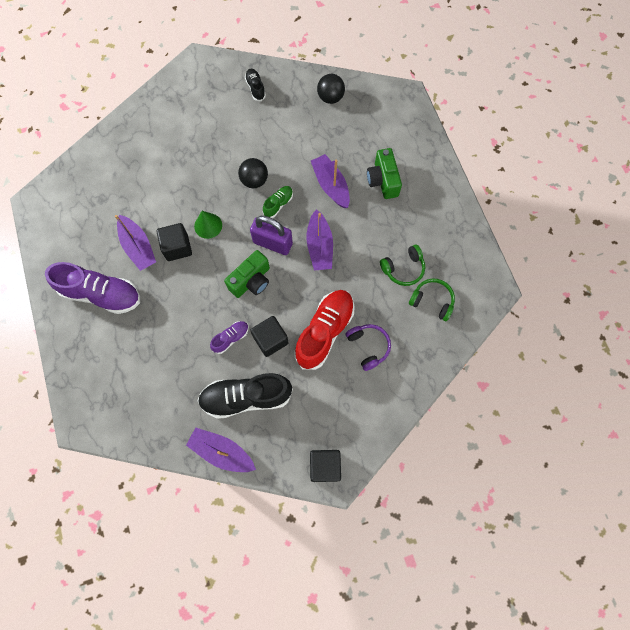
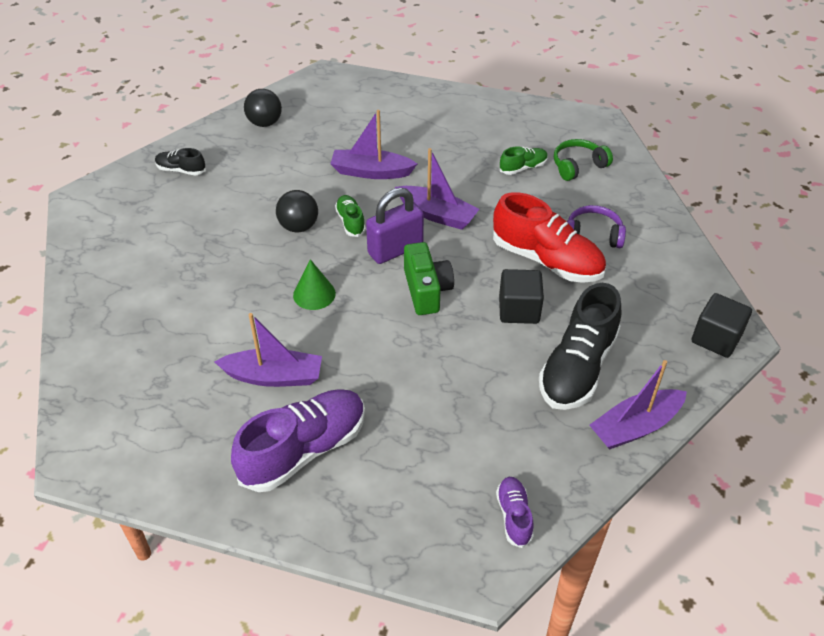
camera: 55 degrees left, 25 degrees down
black cube [156,223,192,261] -> none
purple shoe [210,321,249,354] -> purple shoe moved to [496,477,534,548]
red shoe [294,290,354,370] -> red shoe turned 150 degrees clockwise [493,192,606,283]
green camera [367,148,402,199] -> none
green headphones [380,245,425,286] -> green shoe [500,146,548,175]

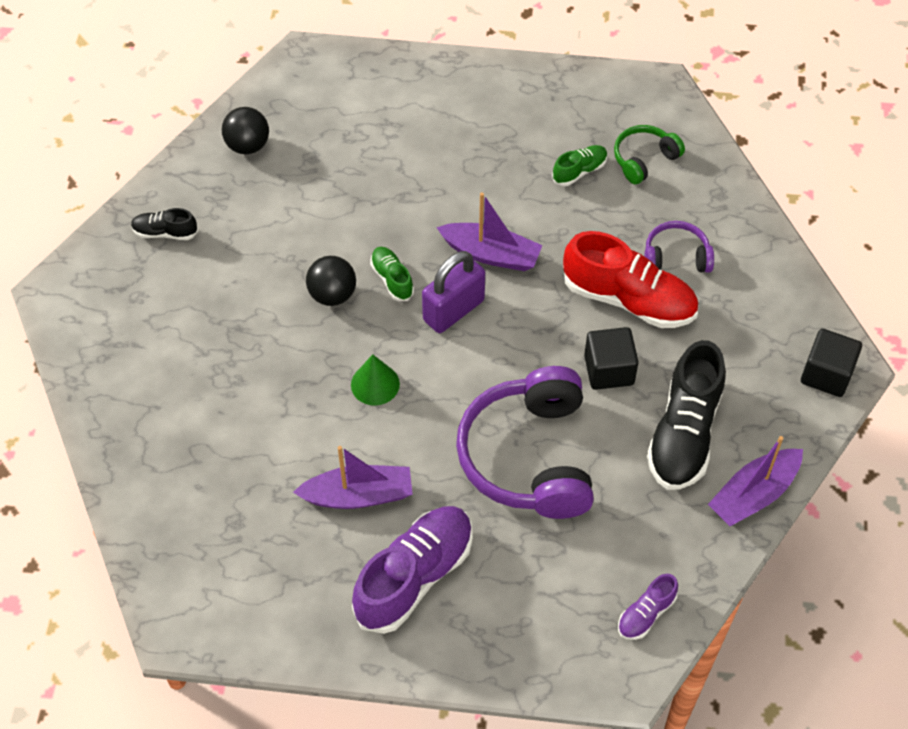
camera: 10 degrees left, 10 degrees up
purple boat [330,110,417,179] -> none
green camera [404,242,454,315] -> none
purple shoe [496,477,534,548] -> purple shoe turned 120 degrees counterclockwise [618,574,678,640]
none -> purple headphones [456,366,594,519]

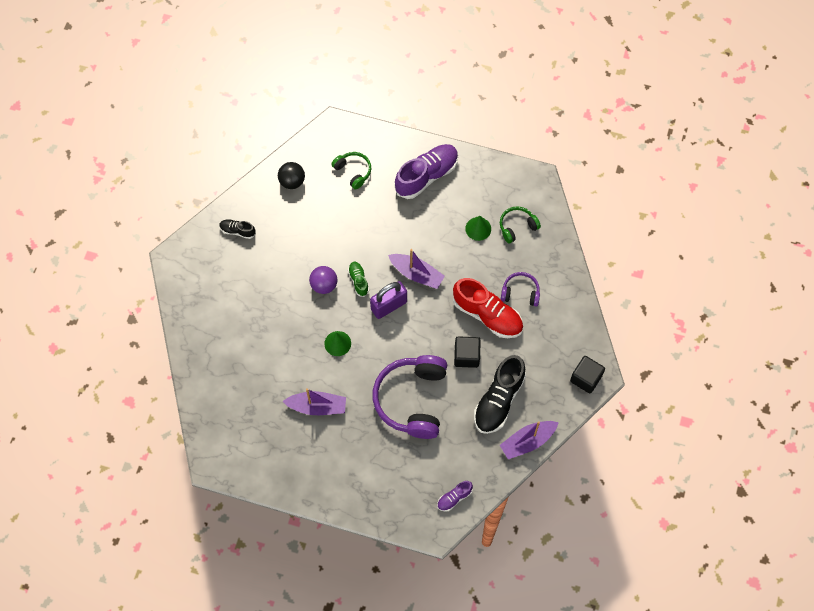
camera: 10 degrees right, 10 degrees up
black ball [306,256,356,306] -> purple ball [309,266,337,294]
purple shoe [352,506,473,634] -> purple shoe moved to [394,144,458,199]
green shoe [552,145,608,186] -> green cone [465,216,491,241]
none -> green headphones [331,152,371,190]

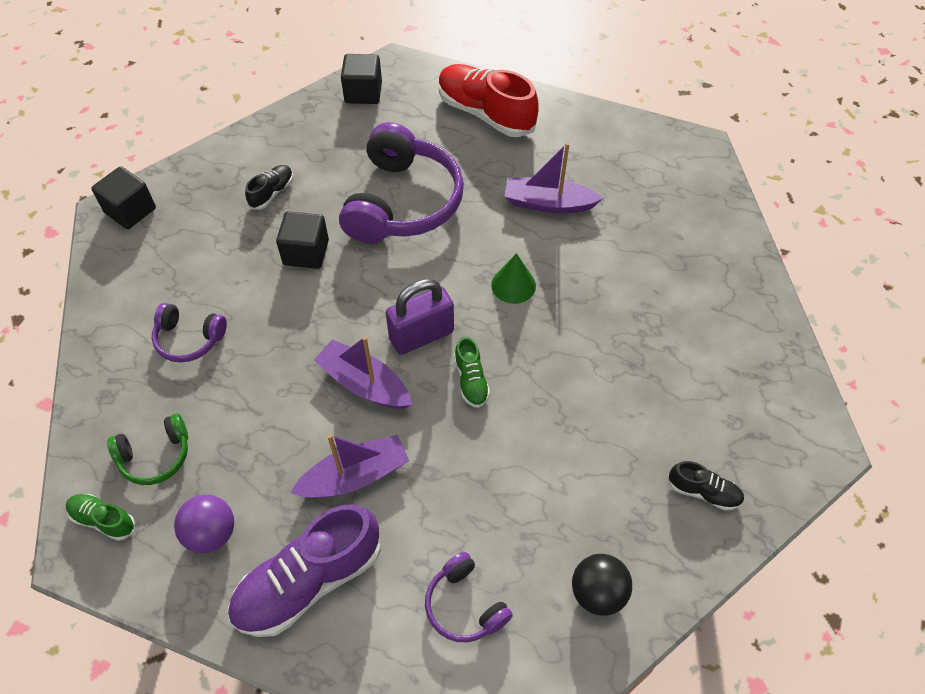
camera: 175 degrees left, 10 degrees down
purple ball [309,266,337,294] -> purple ball moved to [174,495,234,553]
green headphones [331,152,371,190] -> purple headphones [425,552,513,642]
purple shoe [437,481,473,511] -> black cube [341,54,382,104]
red shoe [453,278,523,338] -> red shoe moved to [439,64,539,137]
green cone [465,216,491,241] -> none
black shoe [474,355,526,434] -> black shoe [245,165,293,210], size x0.49
purple boat [500,421,559,459] -> purple boat moved to [290,434,409,498]
none -> green shoe [66,494,135,541]

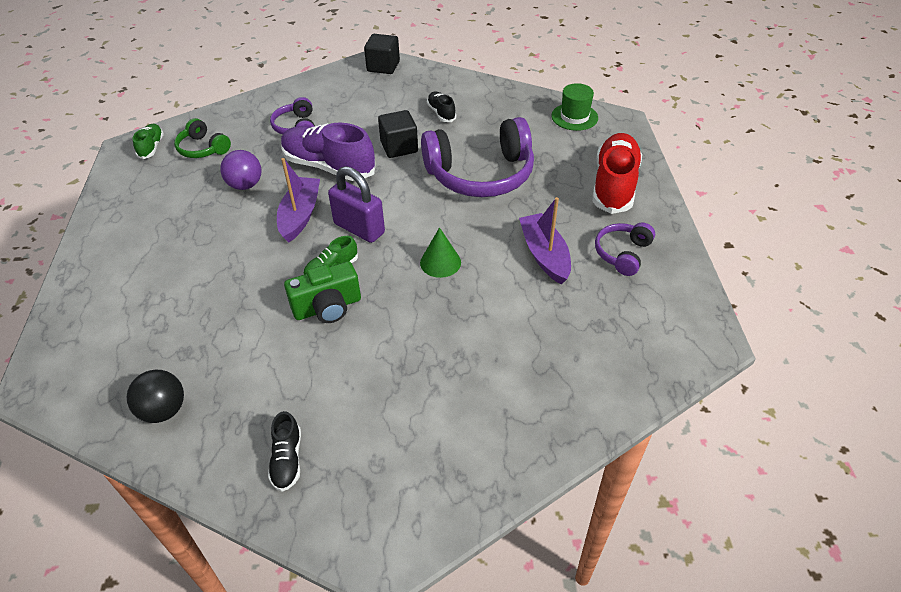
camera: 65 degrees right, 10 degrees down
purple ball [174,495,234,553] -> purple ball moved to [220,150,261,190]
purple shoe [228,504,381,637] -> purple shoe moved to [281,123,376,181]
black shoe [245,165,293,210] -> black shoe turned 120 degrees counterclockwise [427,91,456,122]
purple boat [290,434,409,498] -> none
black cube [341,54,382,104] -> green hat [551,83,598,131]
purple headphones [425,552,513,642] -> purple headphones moved to [595,223,655,276]
none -> green camera [284,261,361,323]

